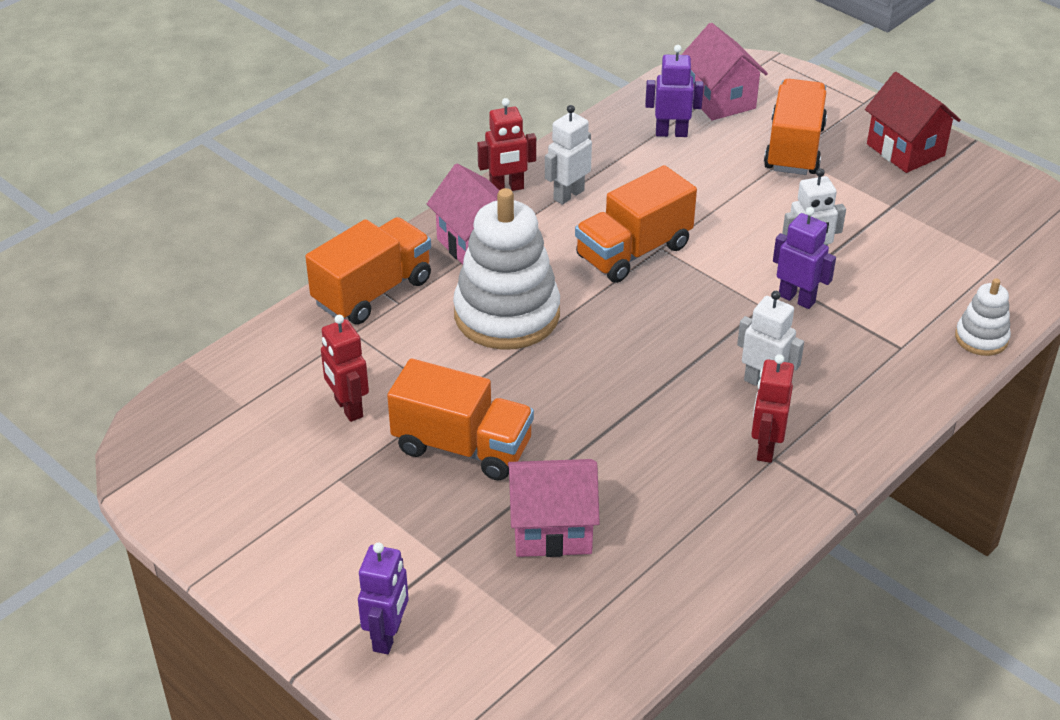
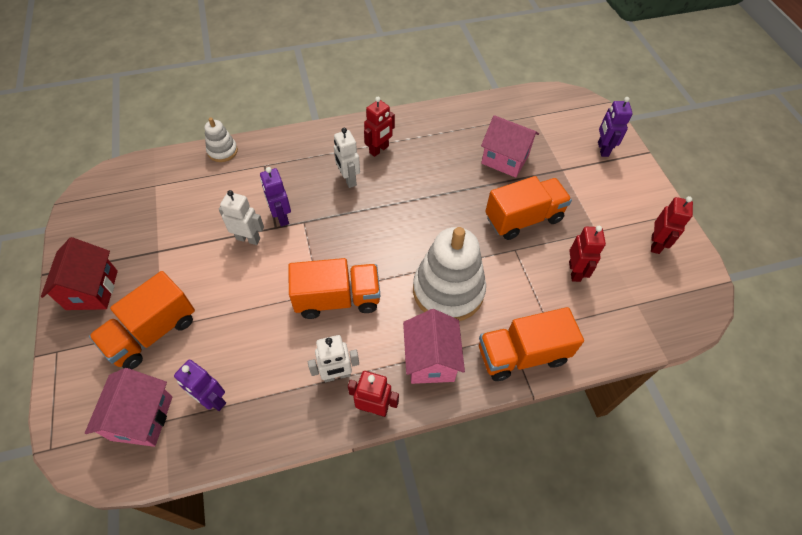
camera: 150 degrees left, 15 degrees up
purple robot [358,542,409,654] -> purple robot turned 45 degrees counterclockwise [598,97,632,157]
orange truck [387,359,534,480] -> orange truck turned 105 degrees clockwise [485,176,572,240]
none -> red robot [651,196,693,254]

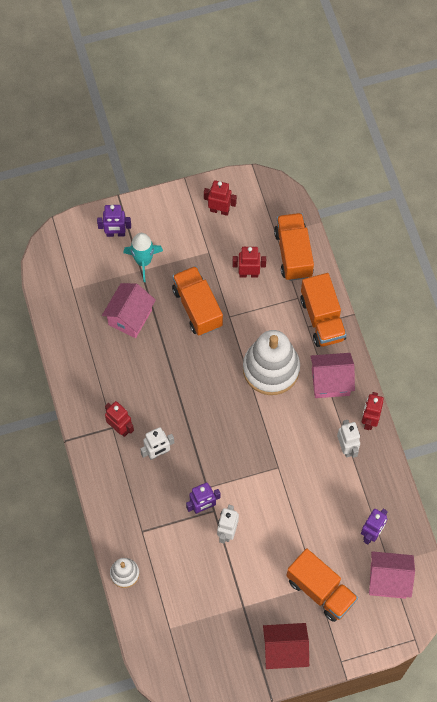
camera: 90 degrees left, 10 degrees up
orange truck [288,258,380,319] -> orange truck moved to [274,213,314,281]
none -> turquoise rocket [123,233,163,282]

